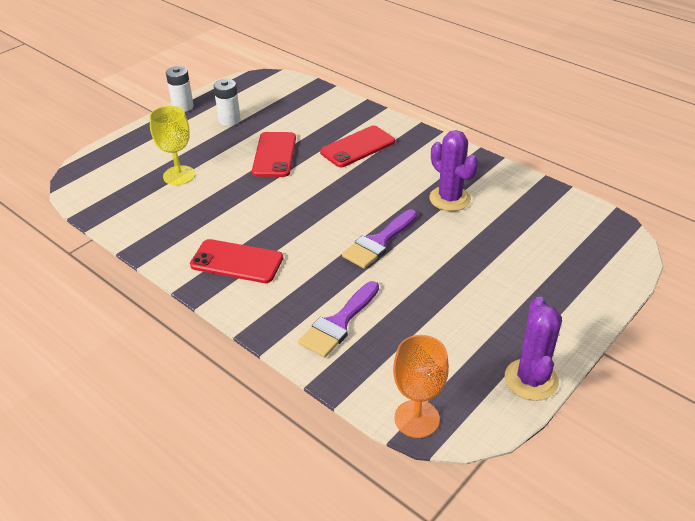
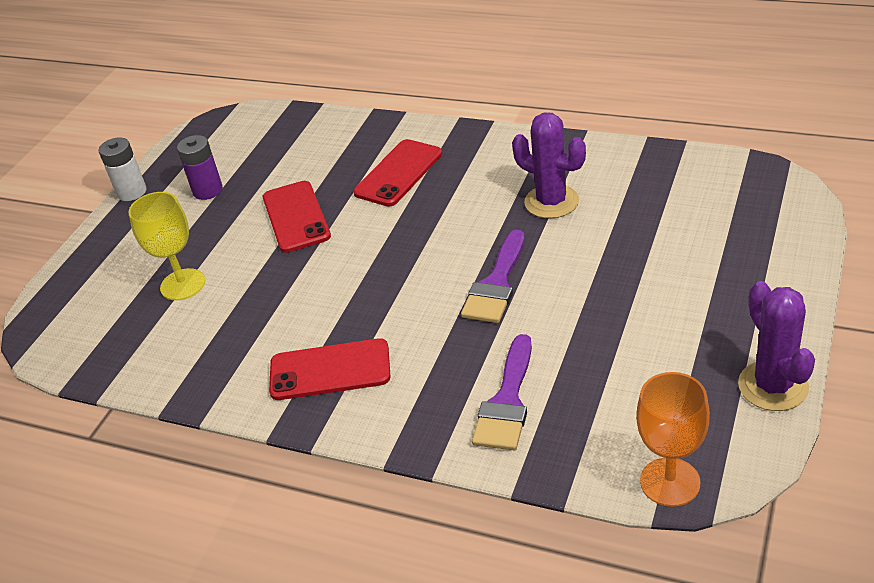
camera: 15 degrees left, 0 degrees up
white battery [214,79,241,126] -> purple battery [177,135,223,200]

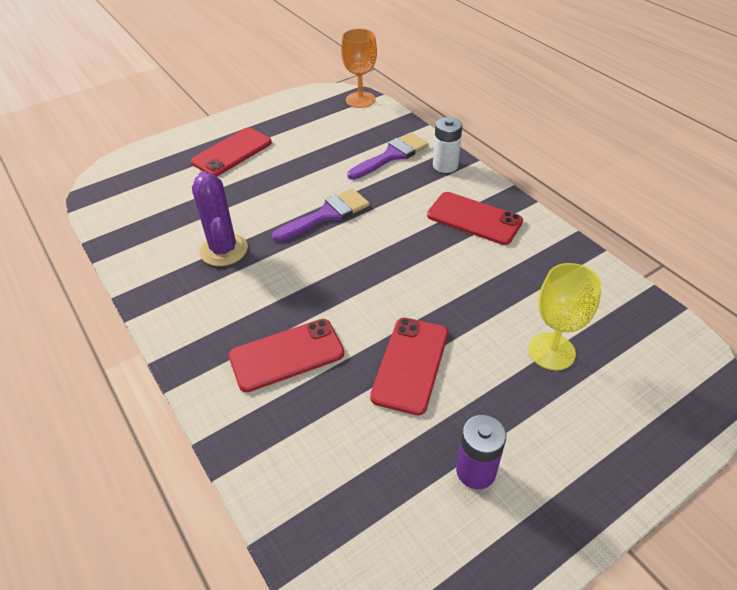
camera: 150 degrees left, 5 degrees up
white battery [98,138,147,201] -> white battery moved to [433,117,462,173]
purple cactus [738,281,815,411] -> none
none -> red phone [191,128,272,176]

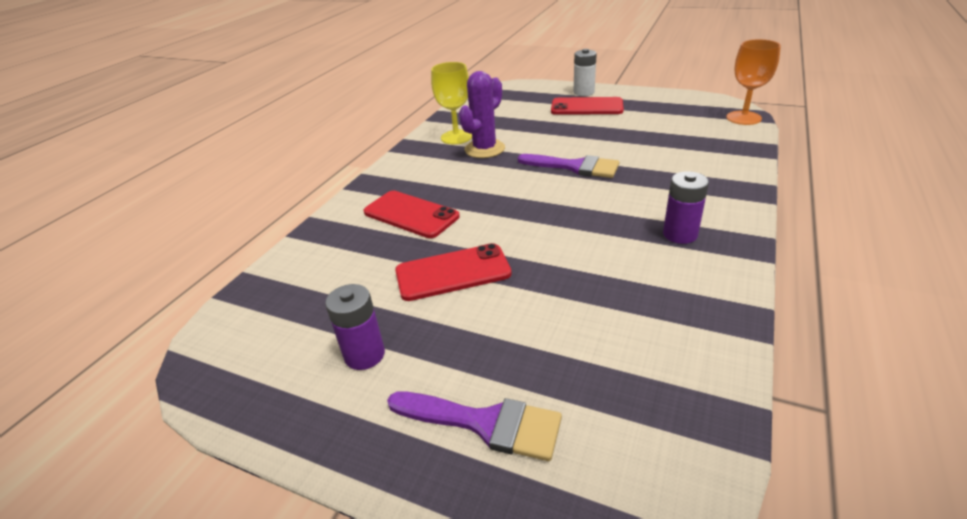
camera: 60 degrees right, 10 degrees down
purple brush [348,132,429,180] -> purple brush moved to [387,392,562,461]
red phone [427,192,523,245] -> purple battery [663,171,709,244]
white battery [433,117,462,173] -> white battery moved to [573,49,597,96]
yellow goblet [528,263,602,370] -> yellow goblet moved to [431,62,472,144]

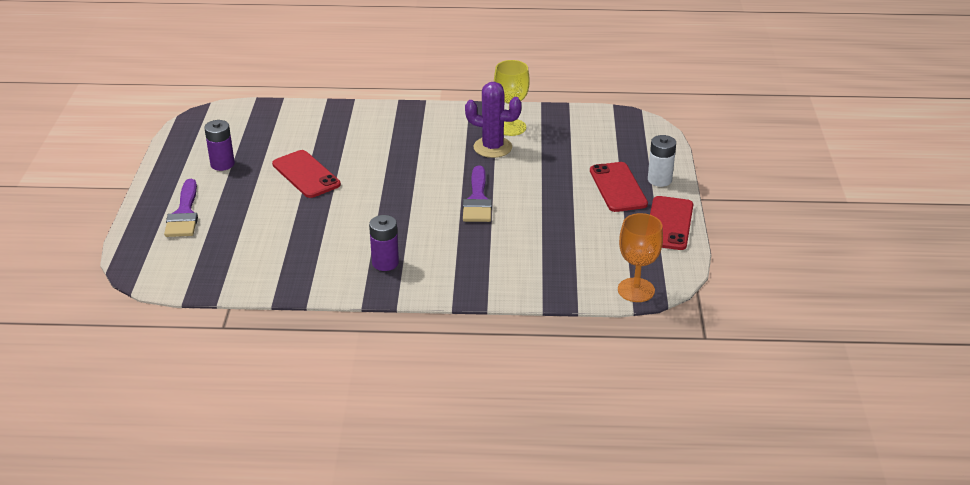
camera: 65 degrees right, 0 degrees up
red phone [363,191,460,238] -> red phone moved to [650,196,693,250]

